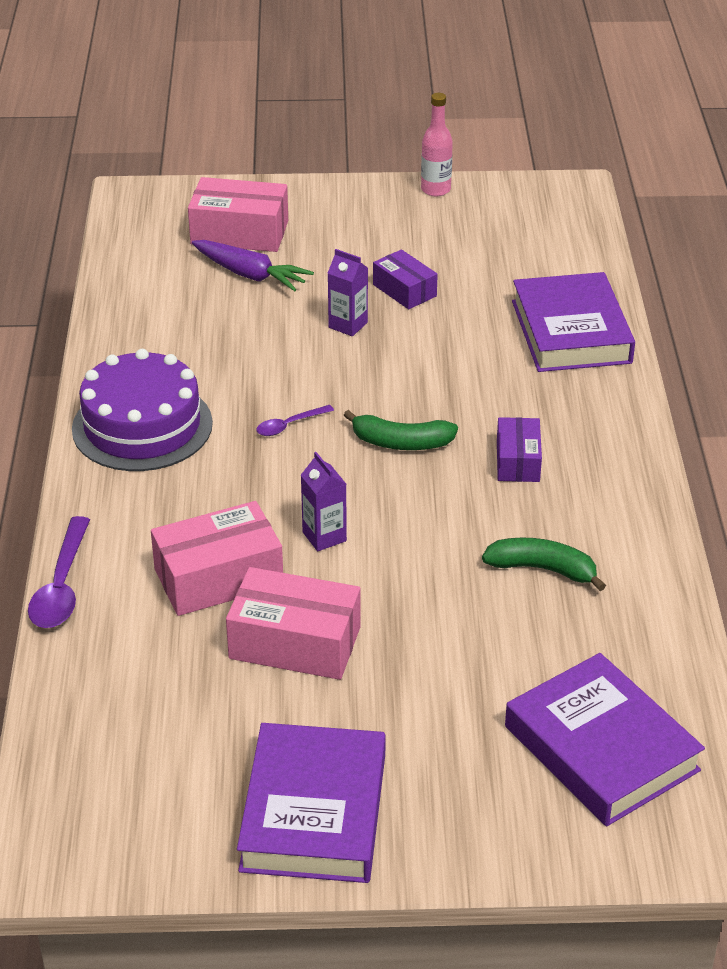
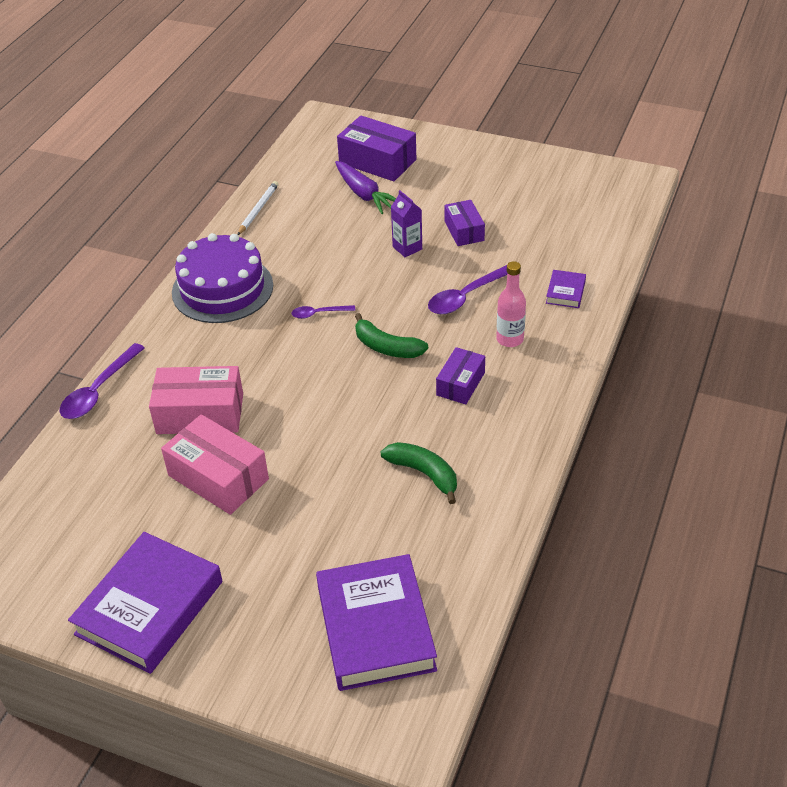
camera: 25 degrees right, 5 degrees up
pink box [188,177,288,252] -> purple box [337,115,416,181]
purple carton [301,452,347,551] -> none
pink bottle [421,93,453,196] -> pink bottle moved to [496,261,526,347]
purple book [512,272,635,372] -> purple book [546,270,586,308], size x0.44
none -> white pencil [238,181,279,235]
none -> purple spoon [428,265,507,314]

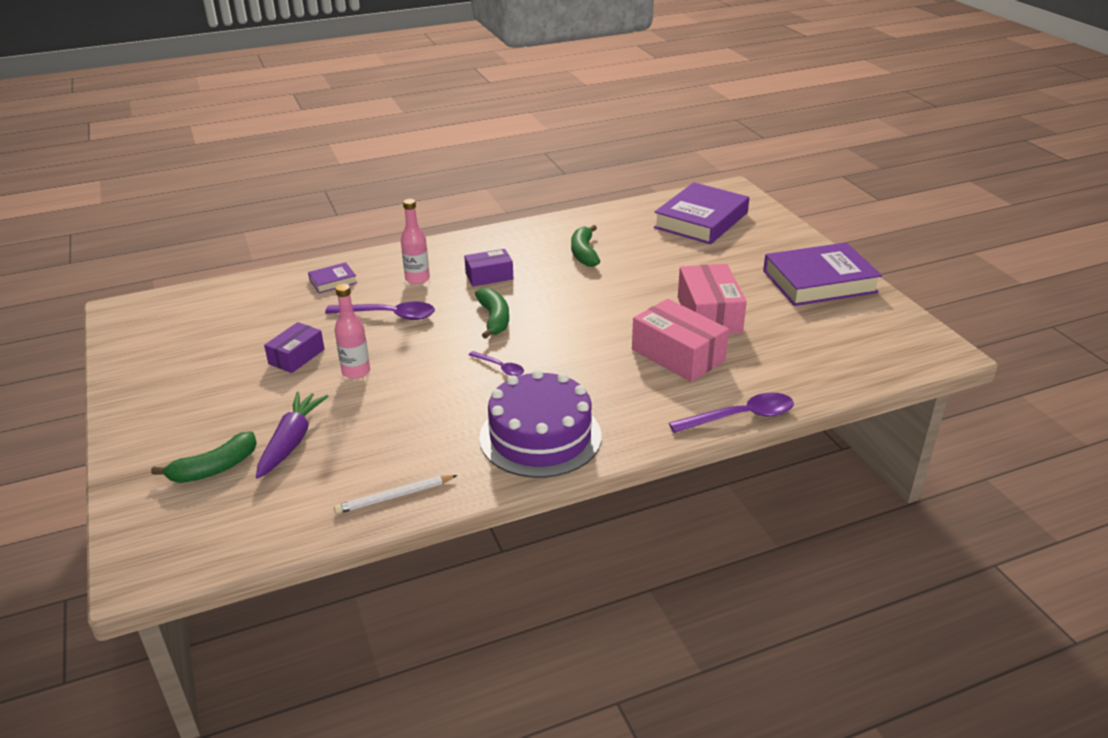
camera: 135 degrees left, 10 degrees down
purple box [337,115,416,181] -> green banana [151,431,257,483]
purple carton [391,190,422,257] -> pink bottle [335,284,370,379]

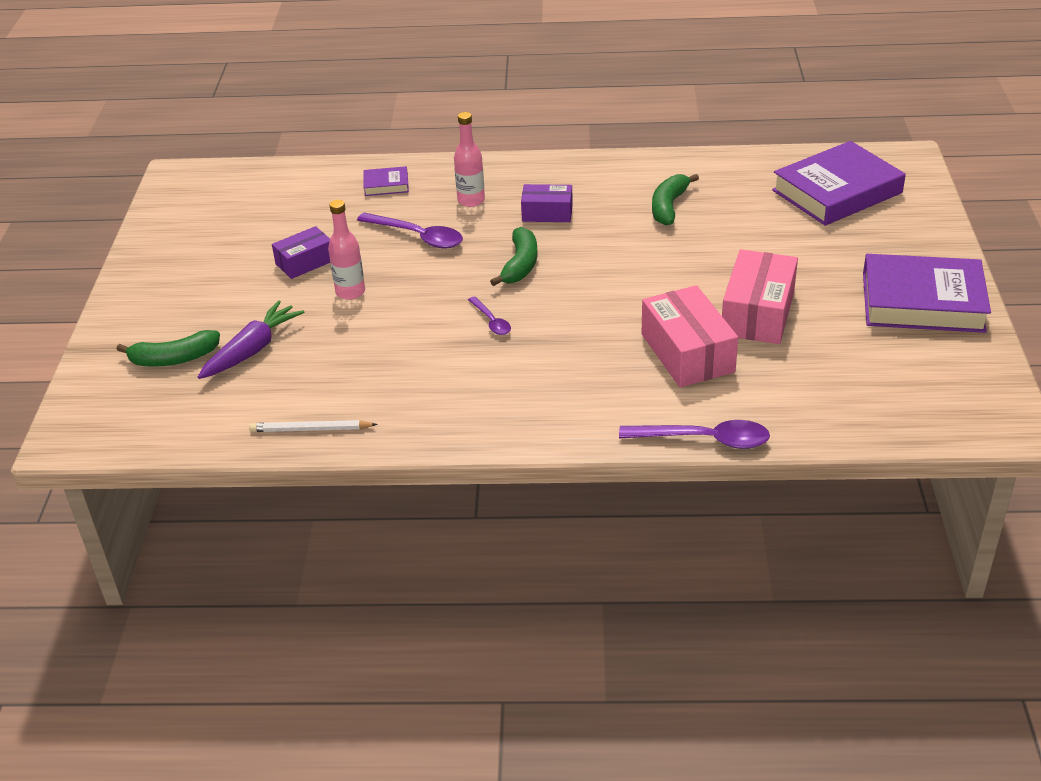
camera: 25 degrees right, 5 degrees up
purple cake [479,369,601,478] -> none

